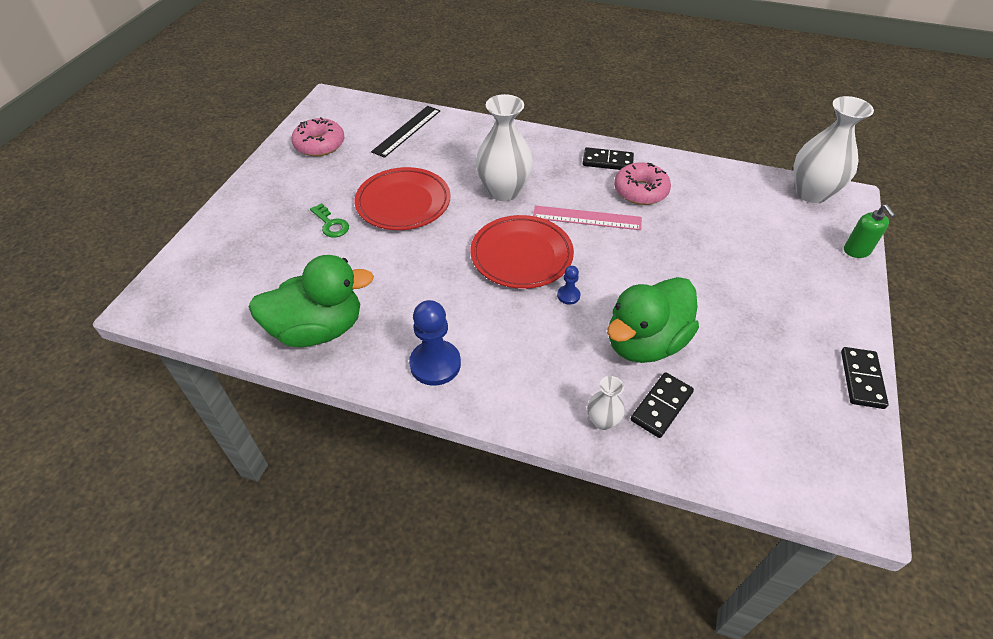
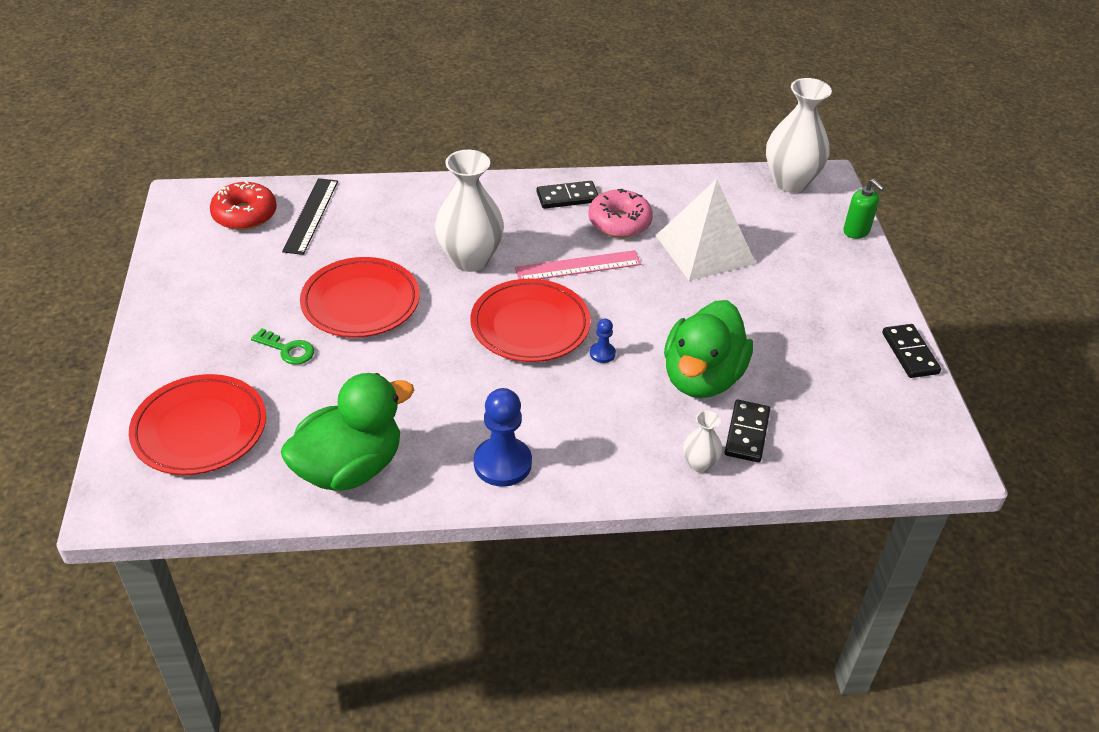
camera: 25 degrees left, 5 degrees down
pink donut [292,117,344,156] -> none
none -> red plate [129,374,266,475]
none -> red donut [210,181,277,230]
none -> white pyramid [656,179,756,281]

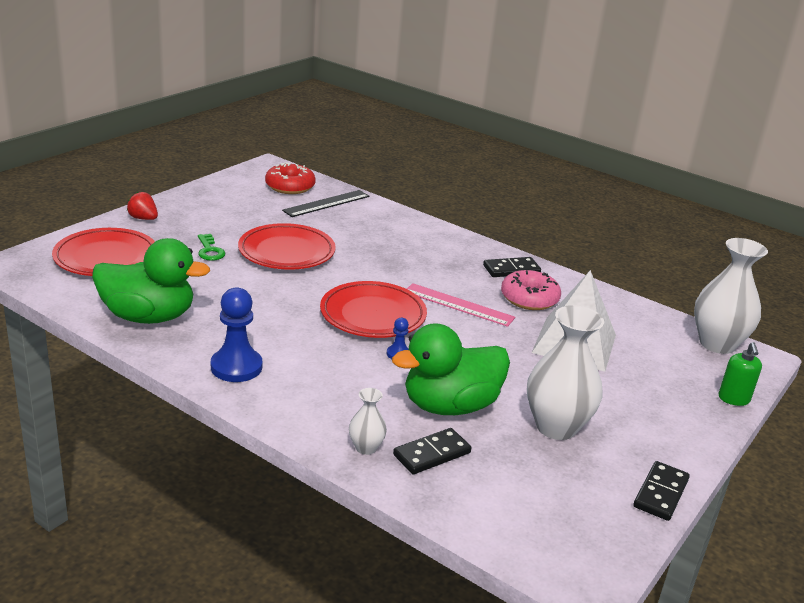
camera: 40 degrees right, 15 degrees down
white vase [435,150,504,272] -> white vase moved to [527,305,604,440]
black domino [537,181,598,209] -> black domino turned 45 degrees counterclockwise [483,257,541,277]
none -> red strawberry [127,192,158,220]

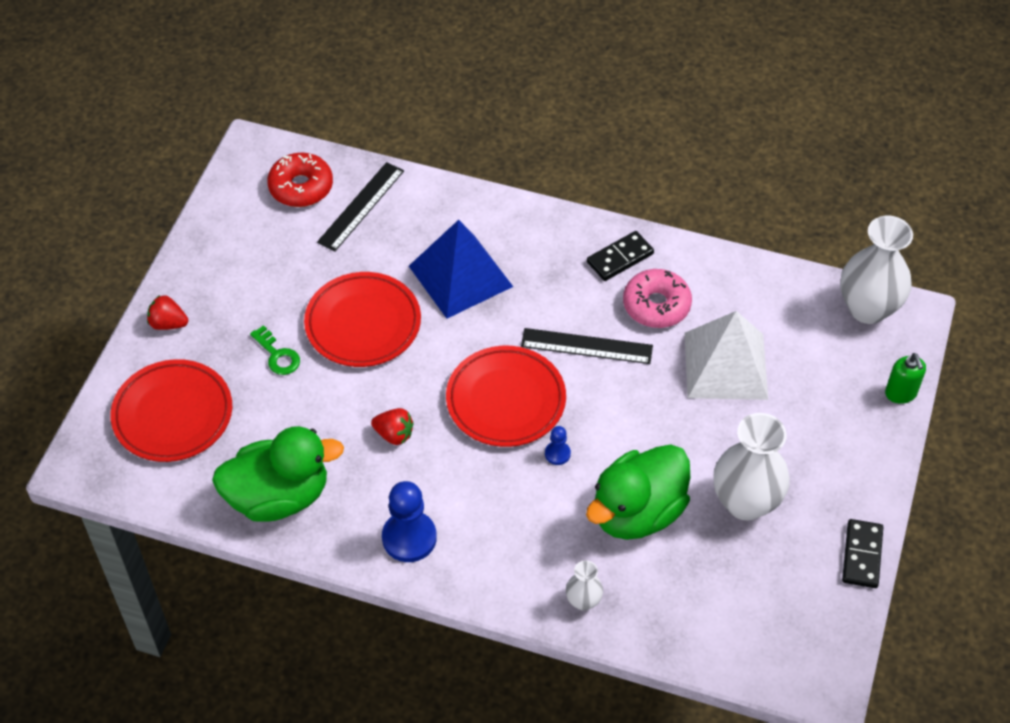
camera: 15 degrees left, 25 degrees up
black domino [393,428,472,474] -> none
pink ruler [407,283,515,327] -> black ruler [521,328,653,364]
none -> red strawberry [371,408,413,445]
none -> blue pyramid [409,220,513,319]

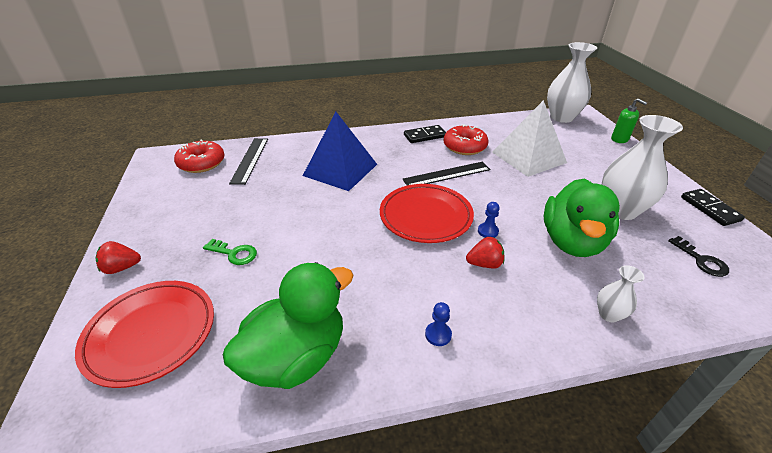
camera: 30 degrees left, 15 degrees down
red plate [304,272,421,367] -> none
red strawberry [371,408,413,445] -> red strawberry moved to [466,237,504,269]
blue pawn [382,481,437,562] -> blue pawn [425,302,452,346], size x0.49
black domino [587,231,654,281] -> black domino turned 45 degrees clockwise [404,125,446,143]
pink donut [623,269,692,328] -> red donut [444,125,488,155]
none -> black key [668,236,729,277]

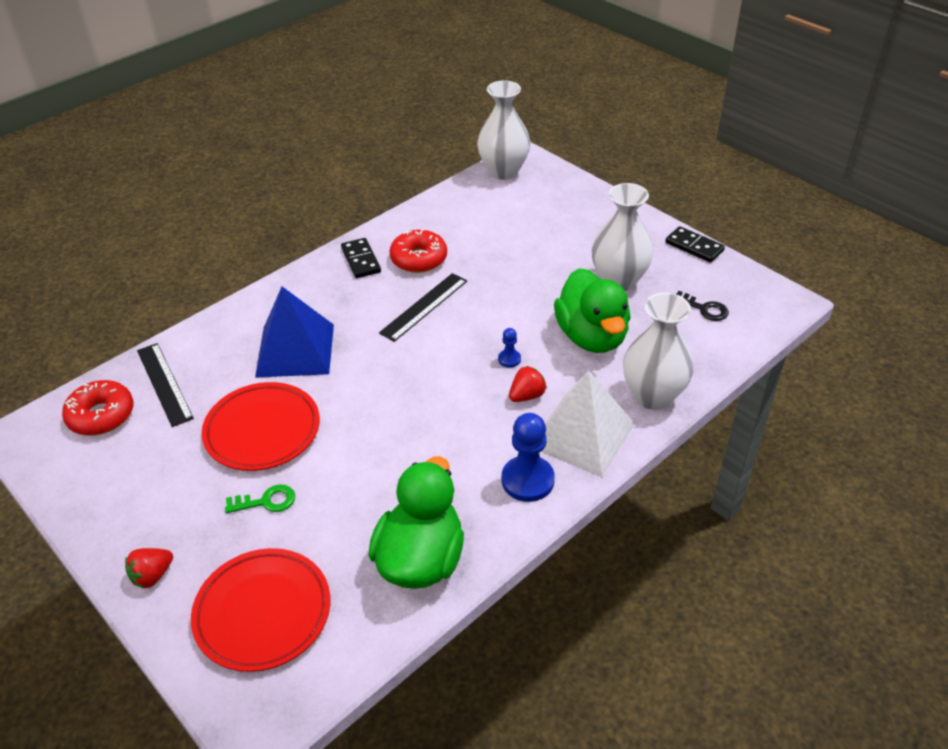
camera: 30 degrees left, 5 degrees up
red plate [380,184,474,243] -> red plate moved to [202,382,320,471]
black domino [404,125,446,143] -> black domino turned 60 degrees counterclockwise [341,238,381,278]
blue pawn [425,302,452,346] -> blue pawn [502,413,555,502], size x2.04
white pyramid [492,100,567,177] -> white pyramid moved to [541,370,635,477]
white vase [597,265,644,322] -> white vase [623,293,694,410], size x2.07
green soap dispenser [611,99,647,143] -> none

